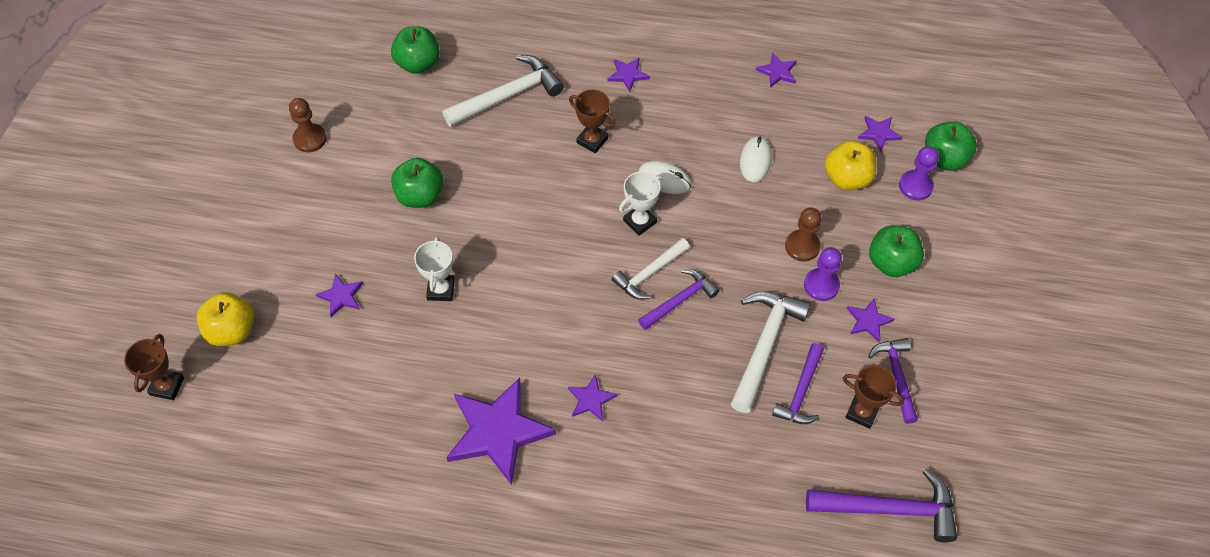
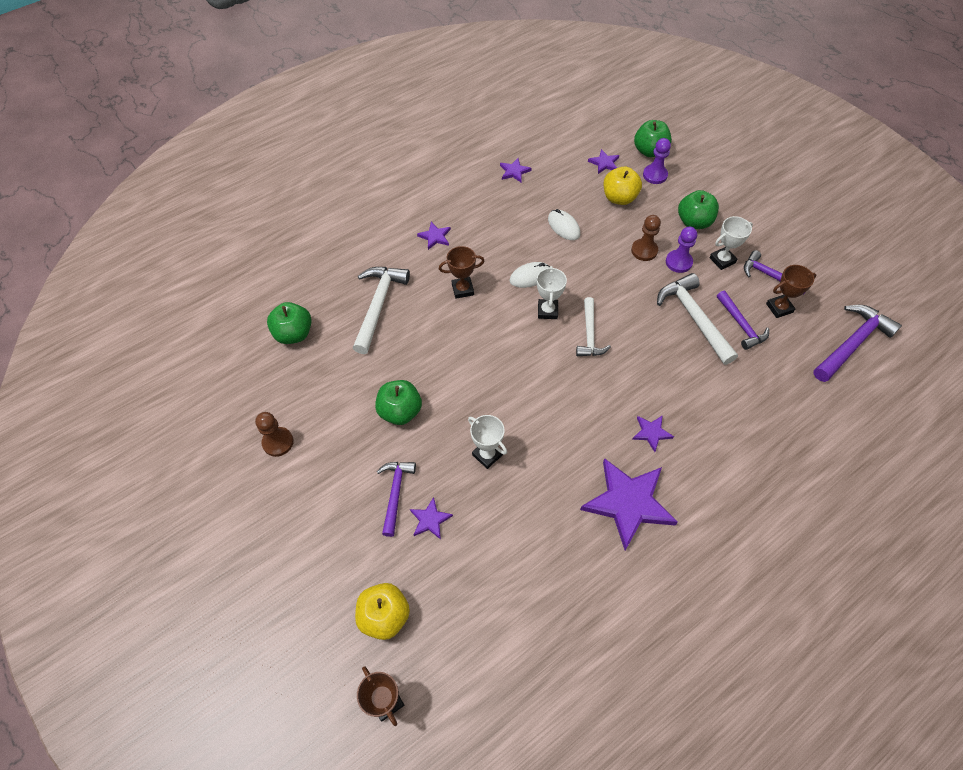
camera: 45 degrees left, 0 degrees up
purple hammer [638,269,720,330] -> purple hammer moved to [377,462,416,537]
purple star [847,298,894,342] -> white trophy [710,216,753,270]

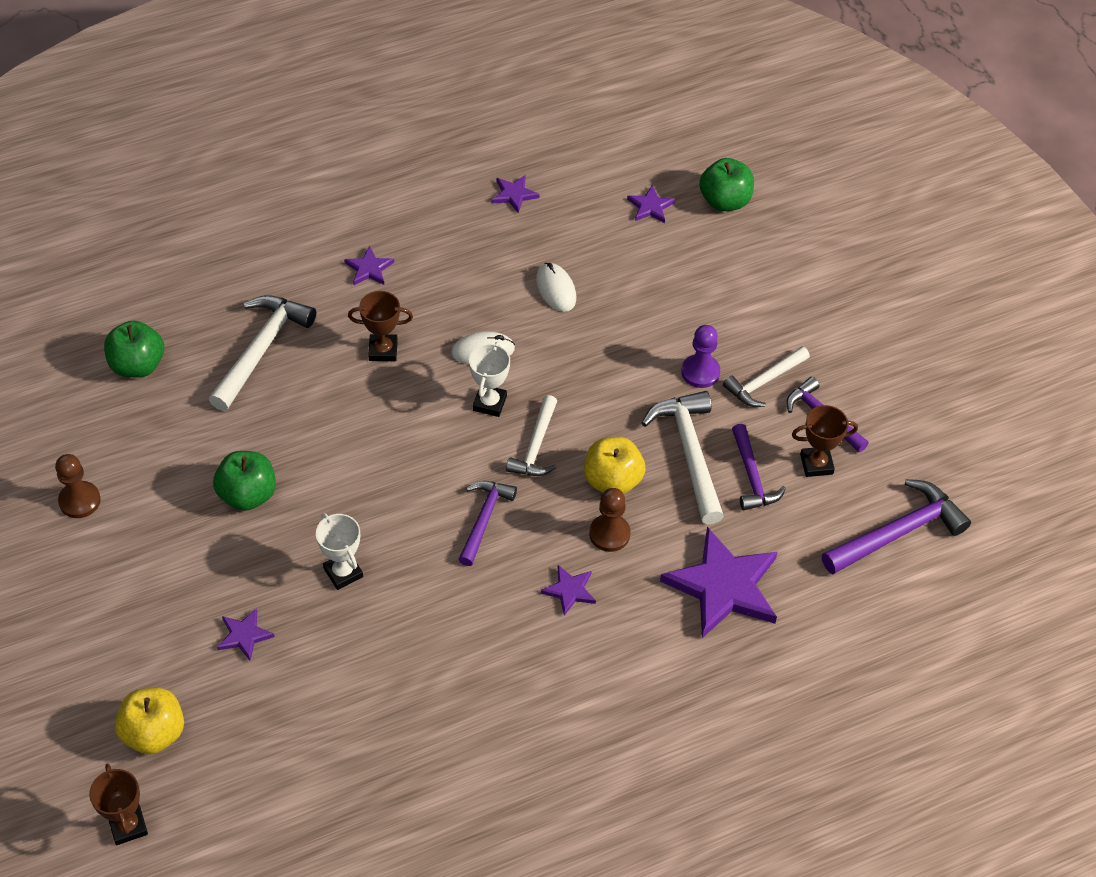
camera: 10 degrees right, 5 degrees down
purple hammer [377,462,416,537] -> purple hammer moved to [458,481,517,566]
purple star [580,458,678,550] -> purple star moved to [660,527,778,638]
yellow apple [604,167,642,205] -> yellow apple moved to [584,437,645,494]
brown pawn [631,215,661,261] -> brown pawn moved to [589,488,631,552]
purple pawn [643,138,671,184] -> none
green apple [678,190,719,229] -> none
white trophy [710,216,753,270] -> white hammer [723,346,810,407]

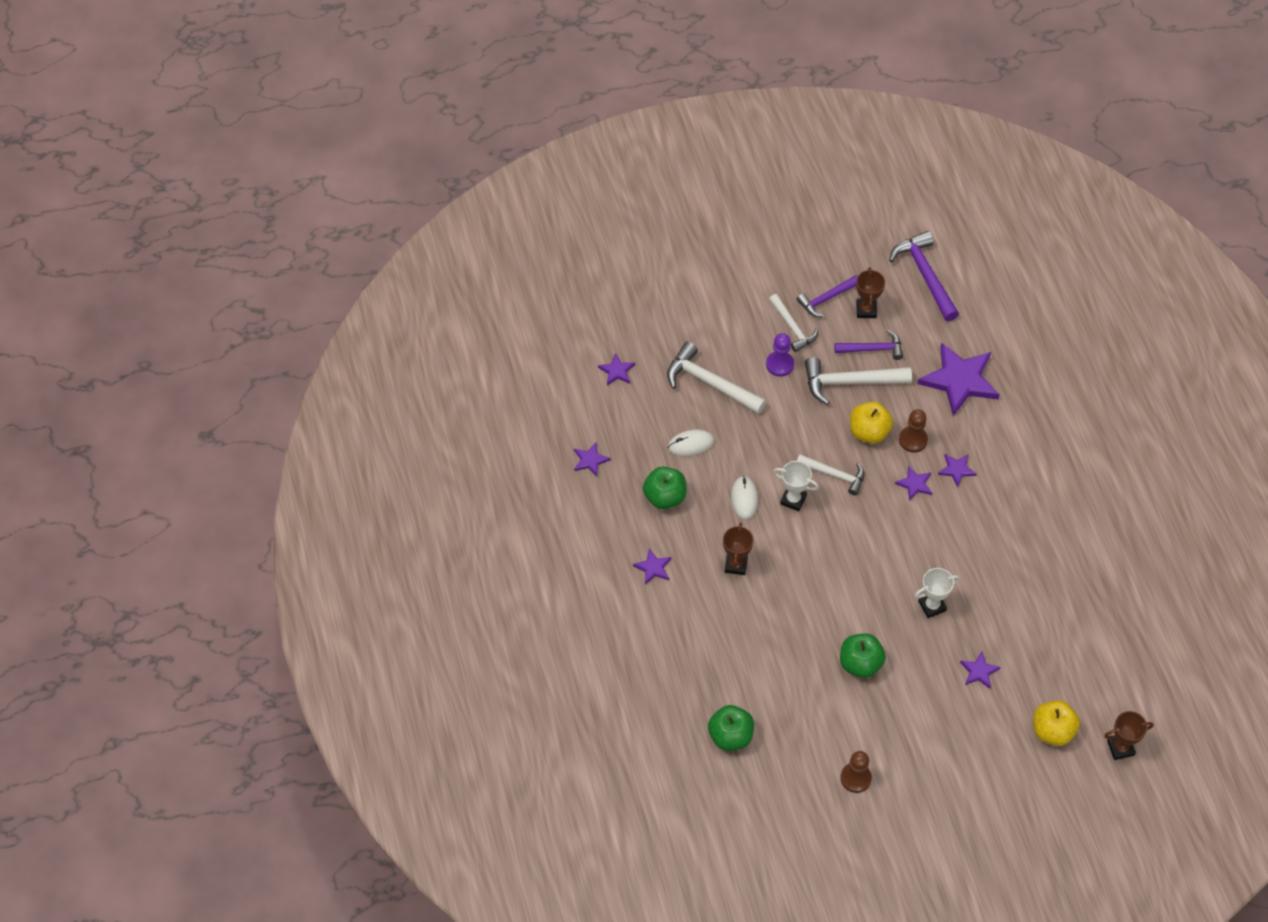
camera: 80 degrees left, 5 degrees up
white hammer [209,295,316,411] -> white hammer moved to [667,342,766,414]
purple hammer [458,481,517,566] -> none
green apple [699,158,754,211] -> green apple moved to [643,466,686,509]
none -> purple star [895,466,932,501]

